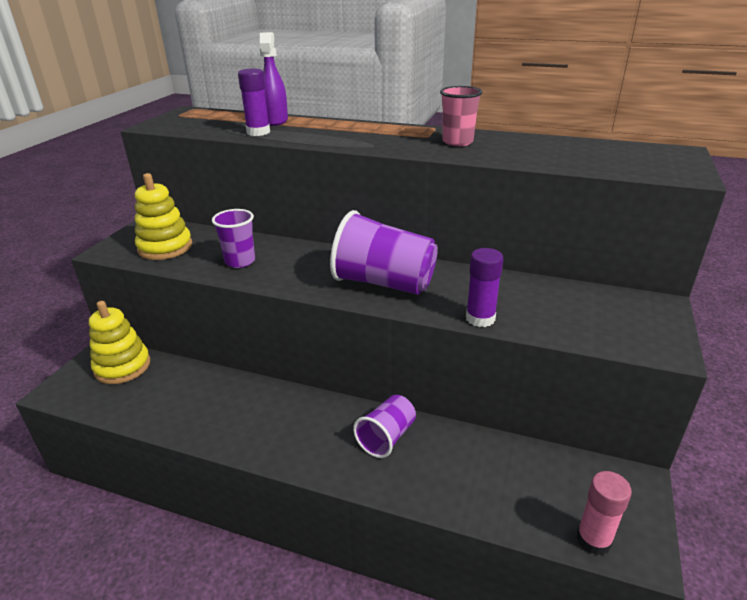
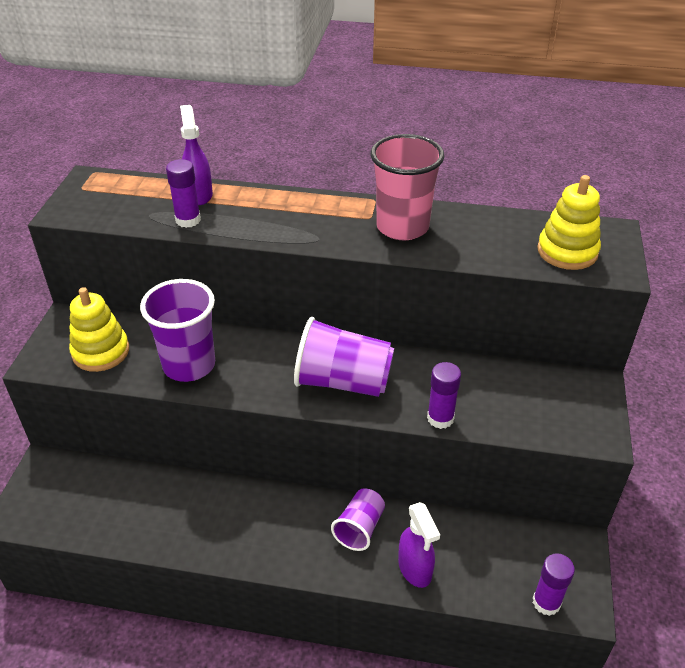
camera: 10 degrees left, 10 degrees up
yellow stacking toy [89,301,150,384] -> yellow stacking toy moved to [537,175,601,270]
purple cup [212,209,255,268] -> purple cup [140,279,215,382], size x1.68
pink cup [440,86,482,146] -> pink cup [370,134,445,240], size x1.68
pink glue stick [576,471,632,555] -> purple glue stick [533,553,575,616]
none -> purple spray bottle [398,502,440,588]

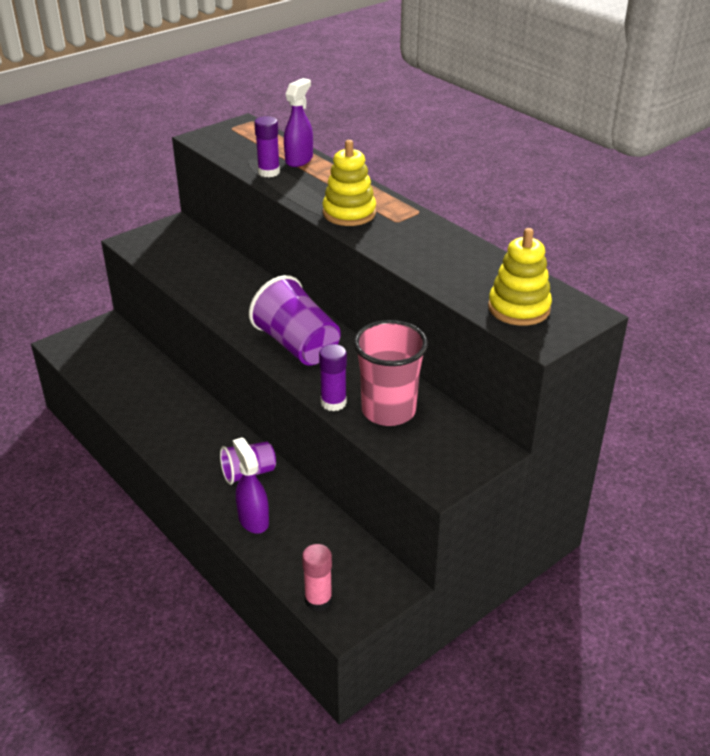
camera: 40 degrees right, 5 degrees down
yellow stacking toy [69,287,129,372] -> yellow stacking toy moved to [323,140,376,226]
purple cup [140,279,215,382] -> none
pink cup [370,134,445,240] -> pink cup moved to [354,320,428,426]
purple spray bottle [398,502,440,588] -> purple spray bottle turned 135 degrees clockwise [233,437,269,534]
purple glue stick [533,553,575,616] -> pink glue stick [302,544,332,612]

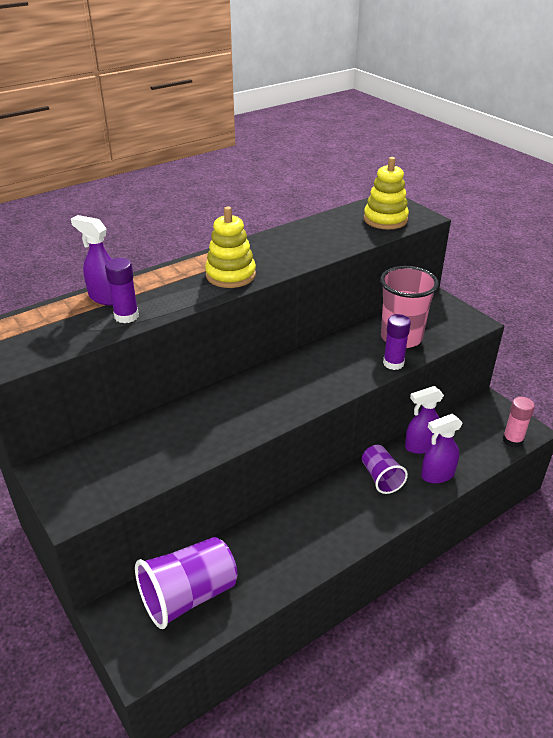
camera: 85 degrees left, 0 degrees up
purple cup [249,275,341,365] -> purple cup moved to [135,537,237,629]
none -> purple spray bottle [405,386,444,454]

